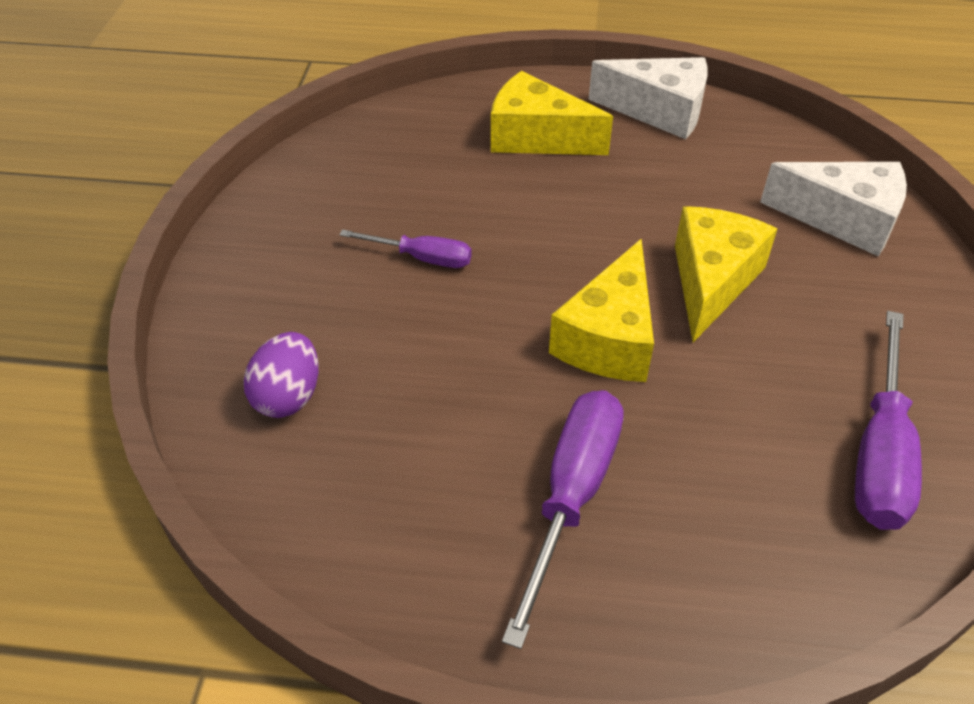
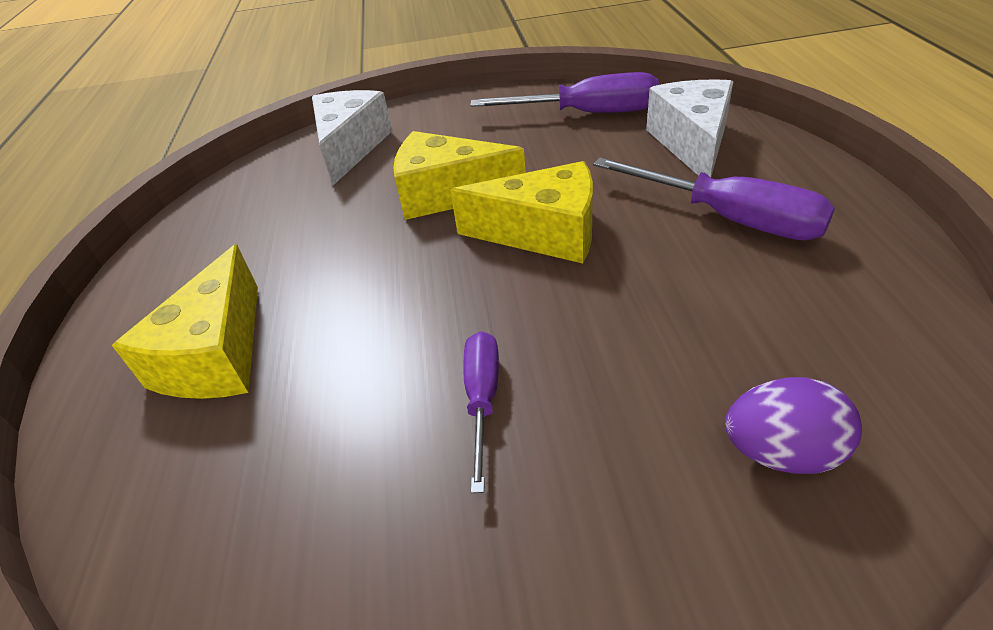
camera: 100 degrees left, 5 degrees down
purple screwdriver [502,390,624,649] -> purple screwdriver turned 150 degrees counterclockwise [593,157,835,241]
white cheese [589,57,708,139] -> white cheese moved to [646,79,734,177]

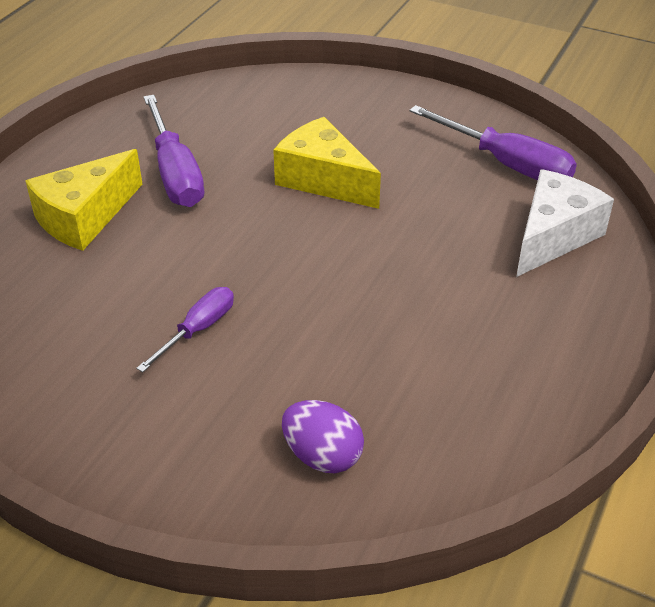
camera: 30 degrees right, 0 degrees up
white cheese [312,90,392,186] -> none
yellow cheese [450,161,593,263] -> none
purple screwdriver [593,157,835,241] -> purple screwdriver moved to [144,95,204,207]

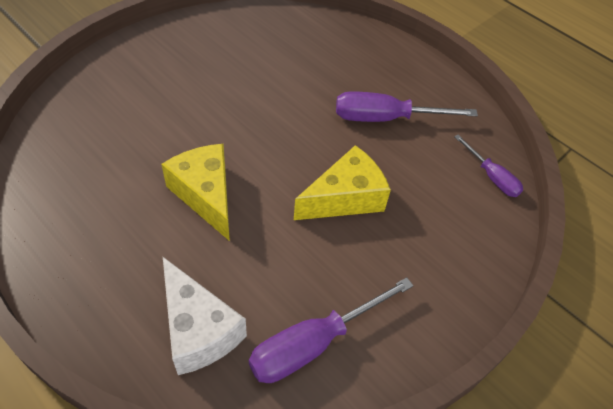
camera: 105 degrees right, 10 degrees up
yellow cheese [26,149,143,251] -> yellow cheese moved to [161,144,230,241]
purple screwdriver [136,287,234,372] -> purple screwdriver moved to [454,135,523,197]
purple egg [282,400,364,473] -> none

